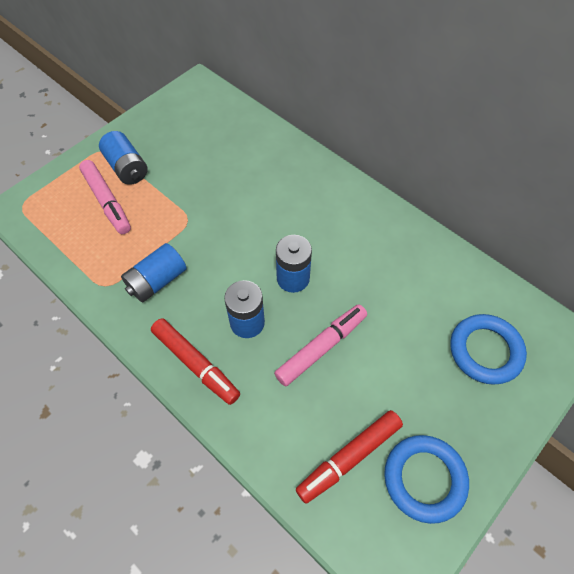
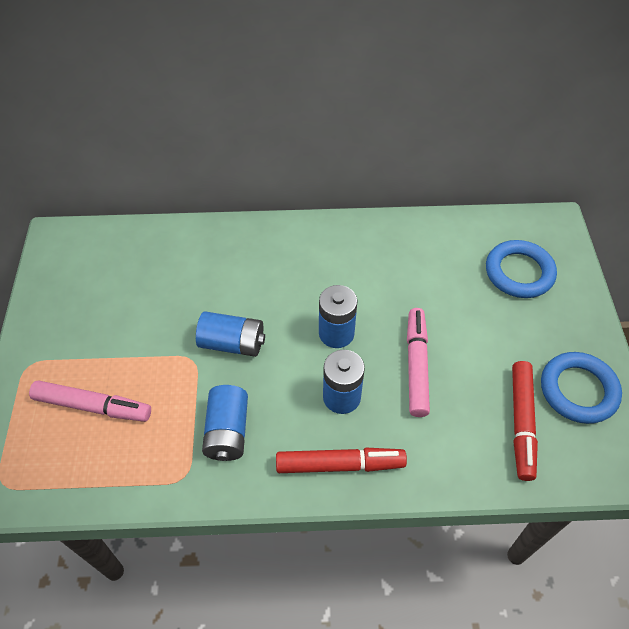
camera: 45 degrees left, 5 degrees down
blue battery [99,131,148,185] -> blue battery moved to [196,312,265,357]

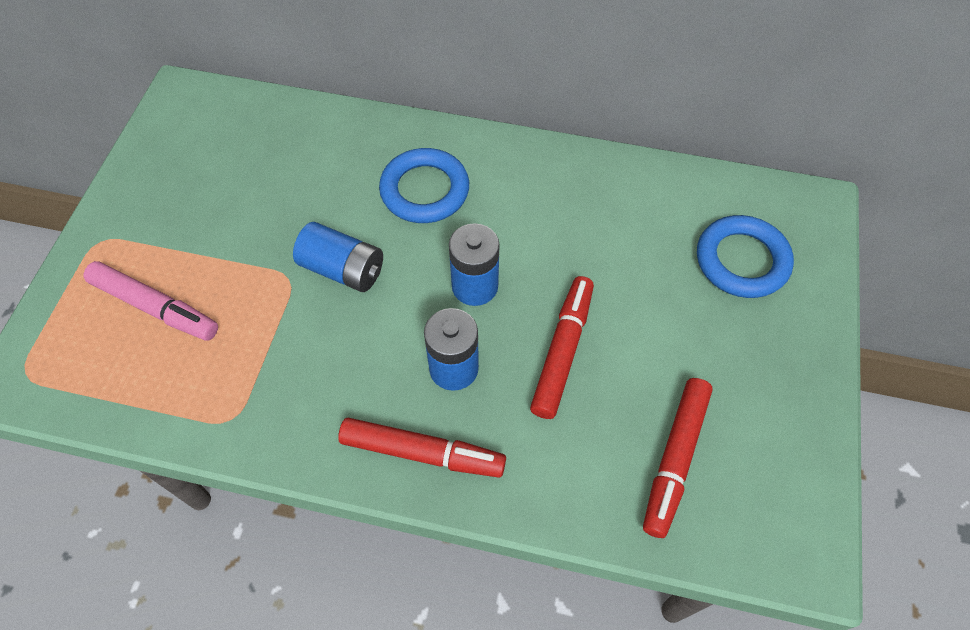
camera: 15 degrees right, 5 degrees up
blue battery [202,385,248,461] -> none
pink marker [407,308,430,417] -> red marker [530,276,594,419]
blue ring [541,352,622,424] -> blue ring moved to [379,148,469,223]

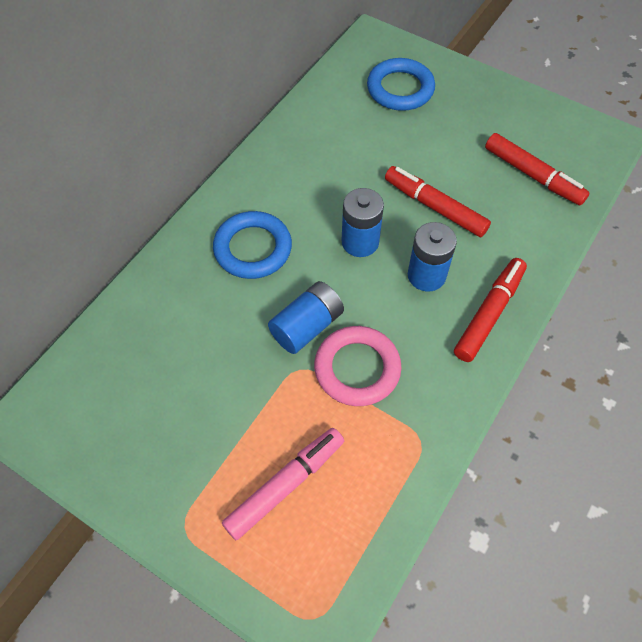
camera: 70 degrees left, 0 degrees up
none -> pink ring [314,326,402,406]

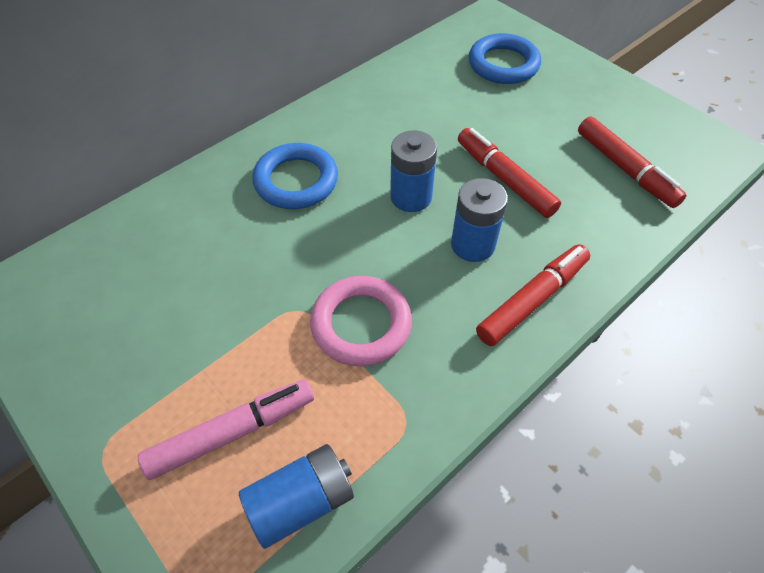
camera: 15 degrees right, 5 degrees down
blue battery [268,281,344,354] -> blue battery moved to [239,444,354,549]

